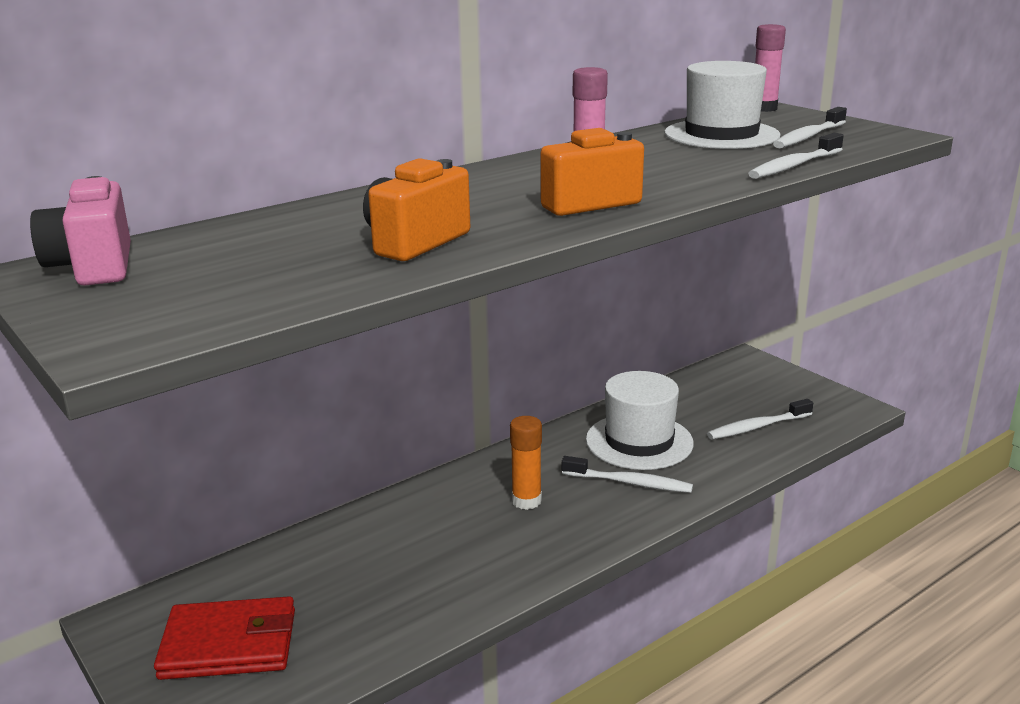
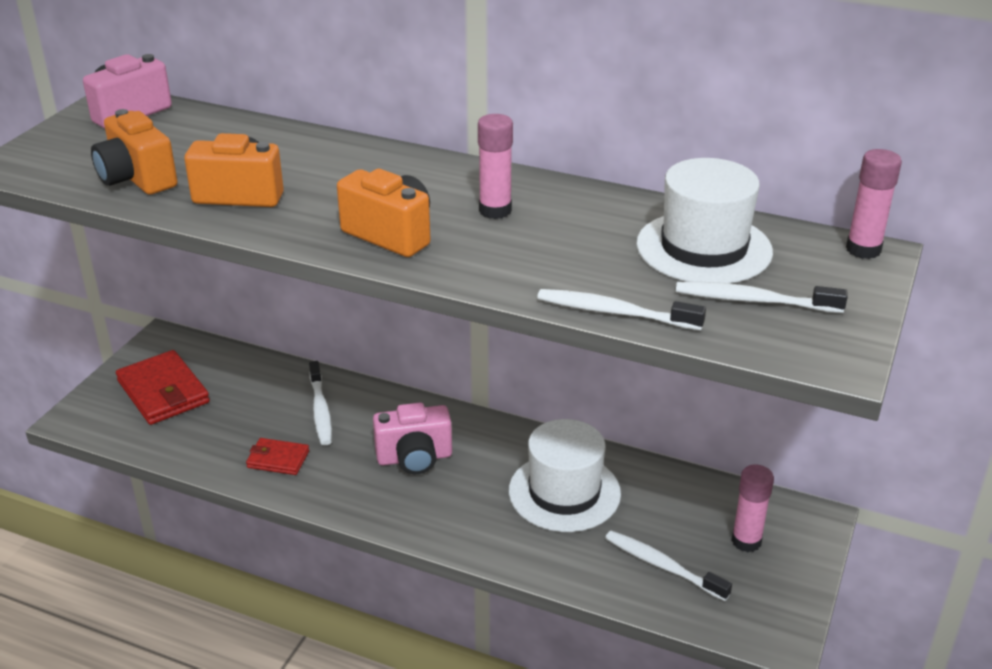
camera: 60 degrees right, 10 degrees up
orange glue stick [510,416,542,510] -> pink camera [373,403,452,474]
white toothbrush [562,456,693,493] -> white toothbrush moved to [309,361,332,445]
none -> orange camera [91,109,177,195]
none -> red wallet [246,438,309,475]
none -> pink glue stick [731,464,774,552]

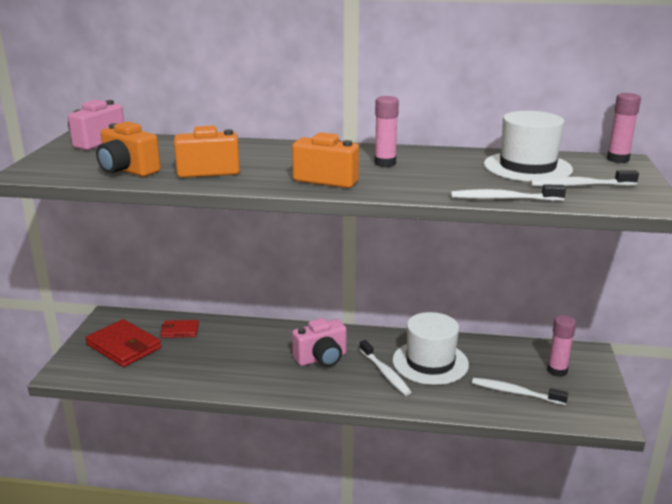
camera: 15 degrees left, 10 degrees down
red wallet [246,438,309,475] -> red wallet moved to [161,320,199,338]
white toothbrush [309,361,332,445] -> white toothbrush moved to [360,340,411,396]

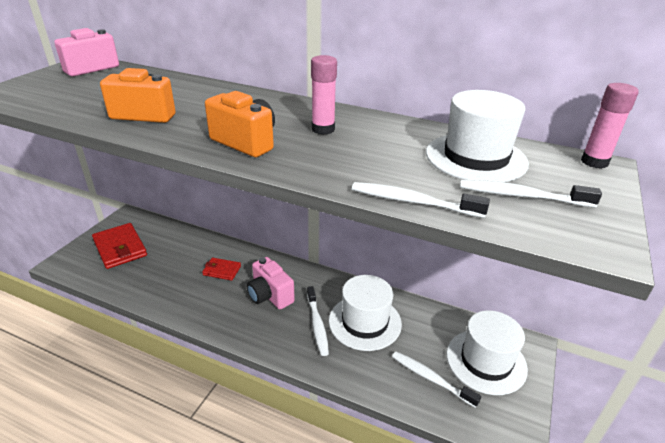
camera: 15 degrees right, 10 degrees up
orange camera [96,122,161,177] -> none
red wallet [161,320,199,338] -> red wallet moved to [202,258,241,281]
pink camera [292,318,347,367] -> pink camera turned 60 degrees clockwise [246,257,295,309]
pink glue stick [547,315,576,377] -> white hat [447,310,528,395]

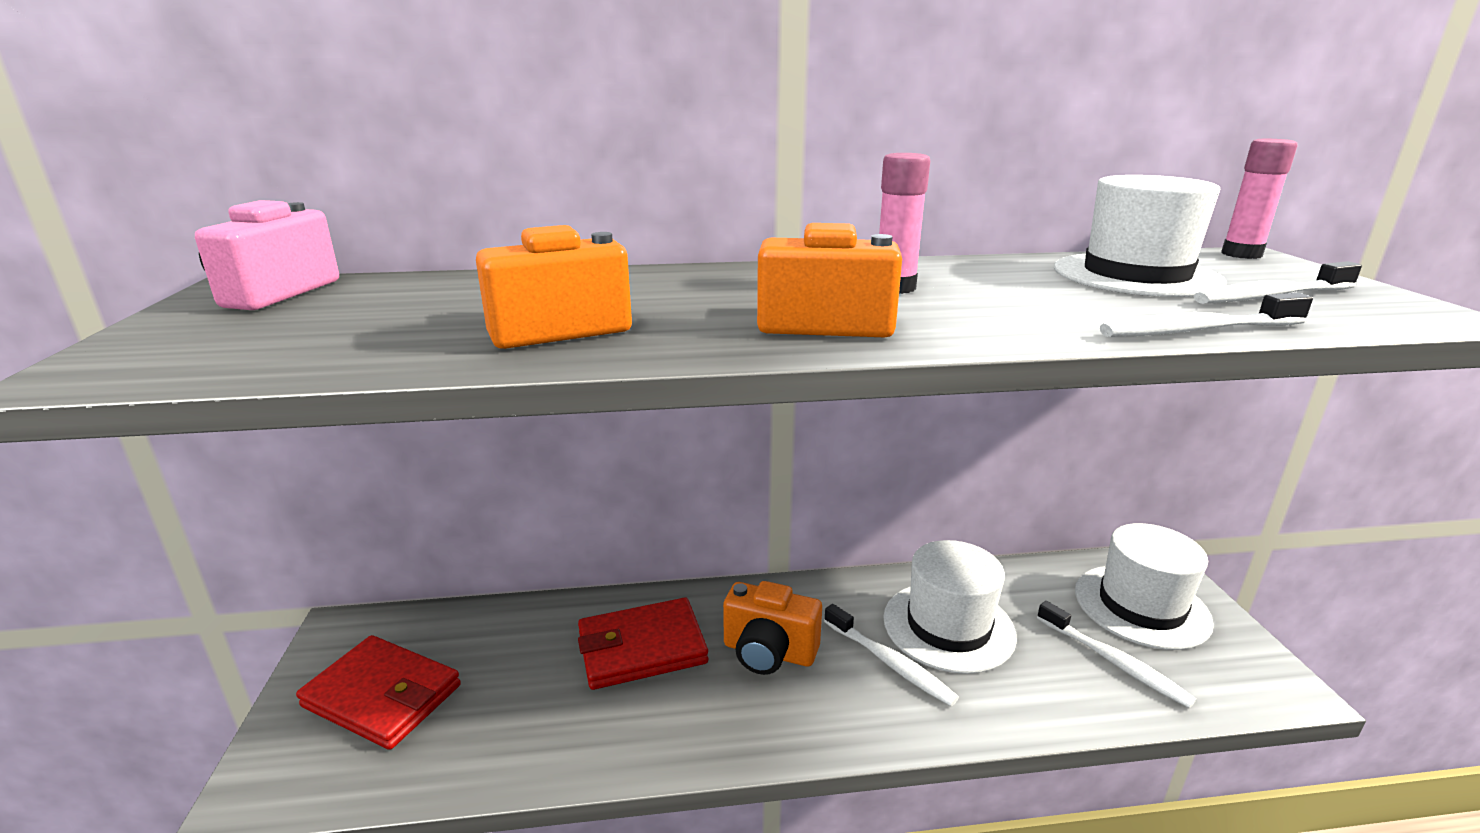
camera: 30 degrees left, 10 degrees down
red wallet [202,258,241,281] -> red wallet [578,597,708,690], size x1.78
pink camera [246,257,295,309] -> orange camera [723,581,822,675]
white toothbrush [392,351,481,408] -> white toothbrush turned 135 degrees counterclockwise [1037,601,1196,708]

